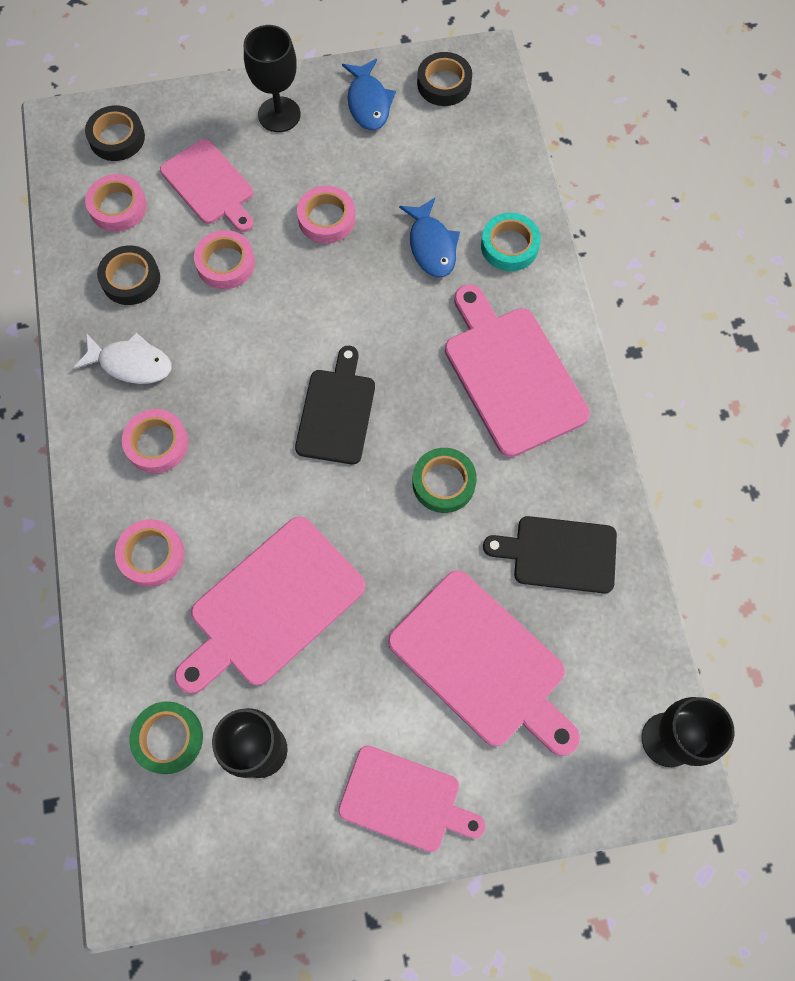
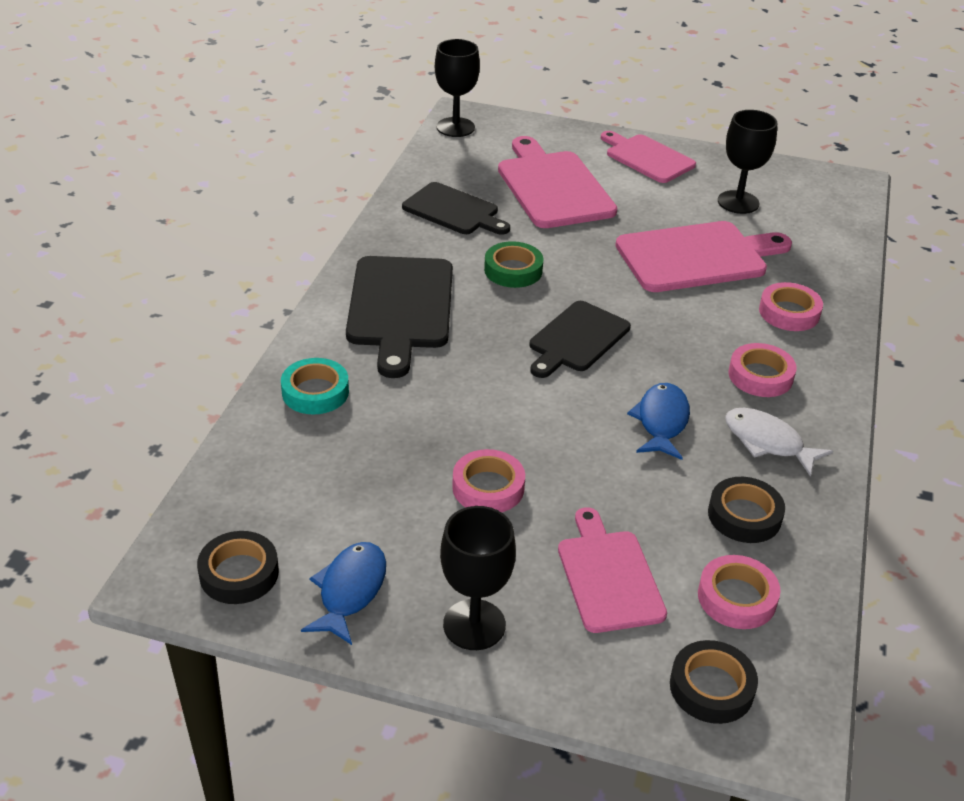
camera: 155 degrees left, 30 degrees down
green tape [129,701,203,774] -> none
pink tape [194,230,255,289] -> none
blue fish [399,198,460,277] -> blue fish moved to [627,383,690,460]
pink cutting board [445,284,590,457] -> black cutting board [346,256,453,378]

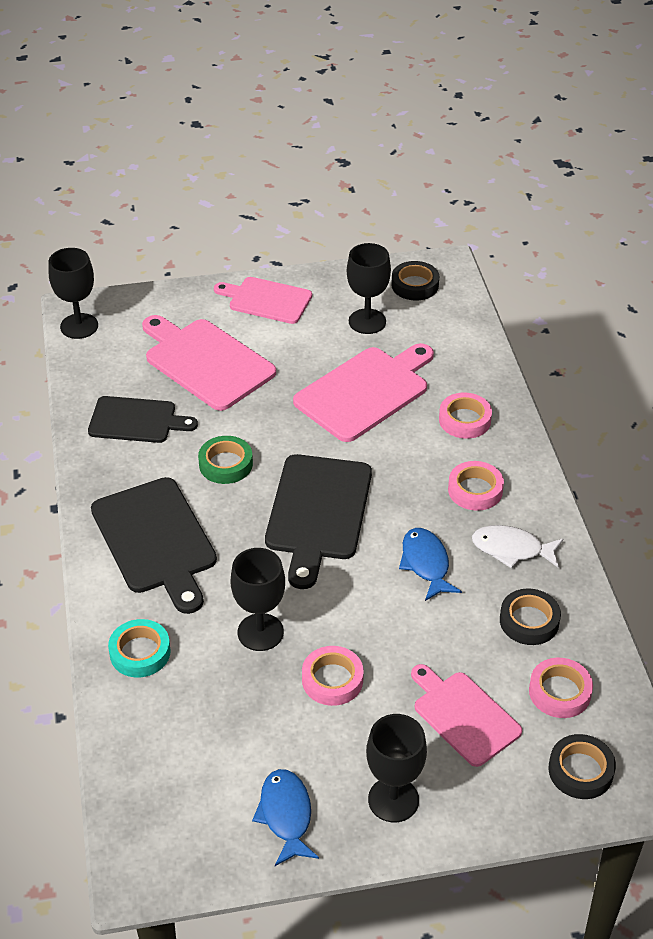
camera: 25 degrees left, 5 degrees up
black tape [197,531,279,604] -> black tape moved to [391,261,439,301]
black cutting board [529,301,631,378] -> black cutting board [265,454,372,589], size x1.52
none -> black goblet [231,548,285,651]

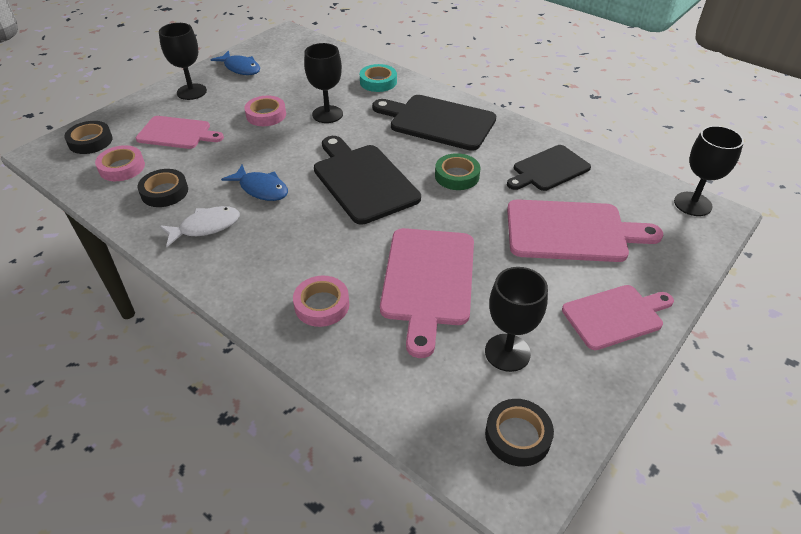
camera: 140 degrees right, 0 degrees up
pink tape [448,461,504,511] -> none

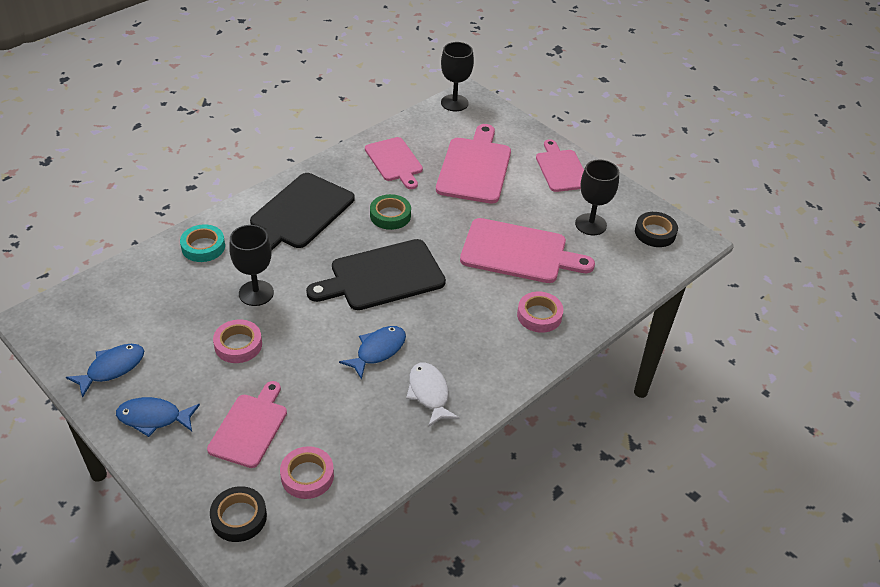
camera: 85 degrees left, 0 degrees up
black tape [138,169,188,207] -> none
black goblet [159,23,207,100] -> blue fish [116,397,200,437]
black cutting board [507,145,591,191] -> pink cutting board [365,137,423,189]

